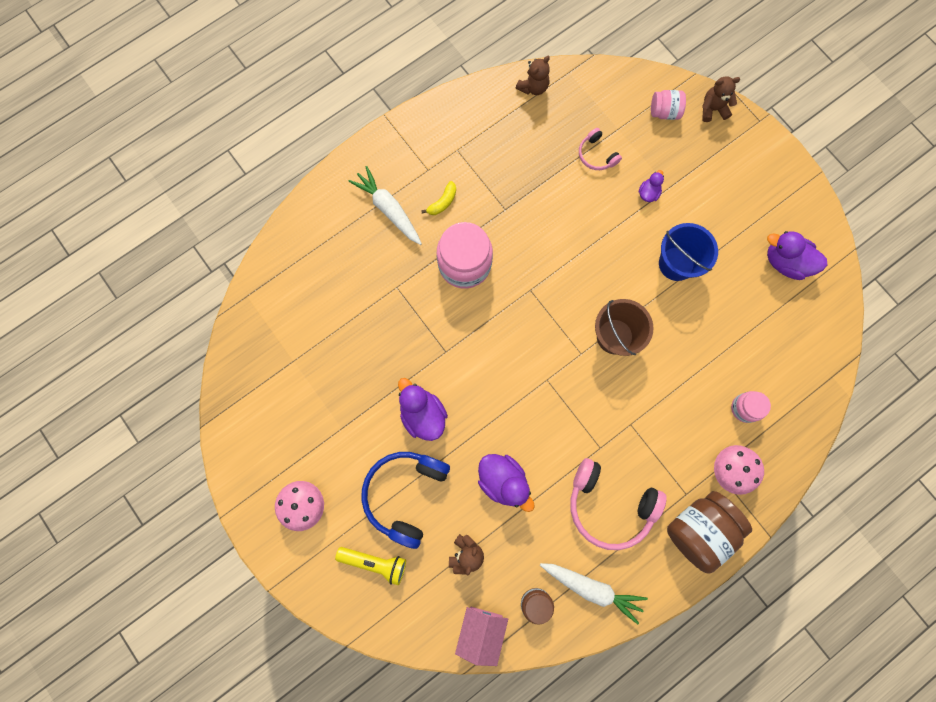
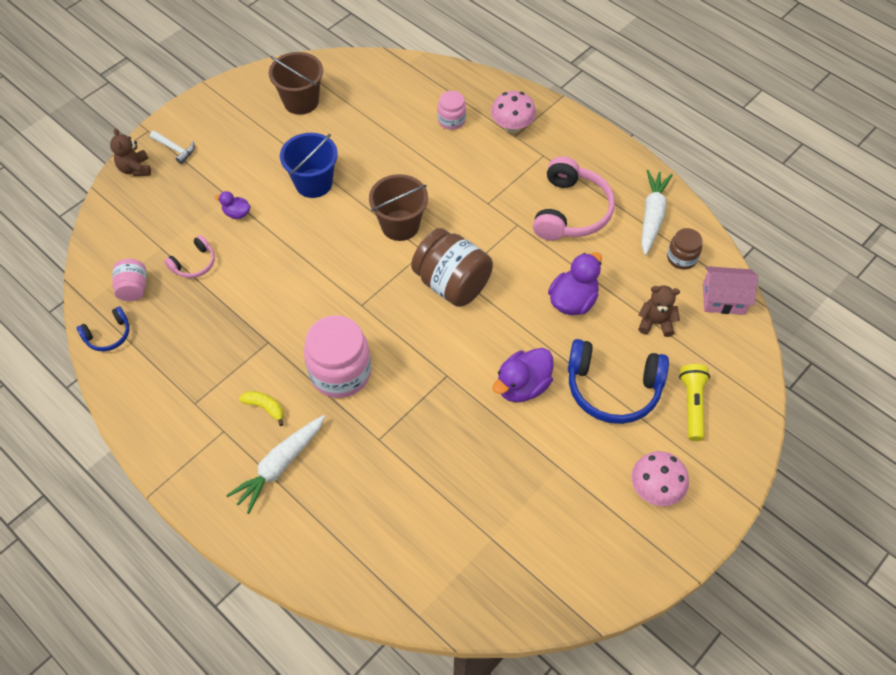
camera: 100 degrees left, 20 degrees down
brown teddy bear [516,56,550,95] -> blue headphones [77,307,129,351]
pink jar [651,90,686,120] -> pink jar moved to [112,259,146,301]
brown jar [667,491,752,574] -> brown jar moved to [411,228,493,307]
purple duck [767,231,827,280] -> brown bucket [269,52,323,115]
none -> white hammer [150,130,195,164]

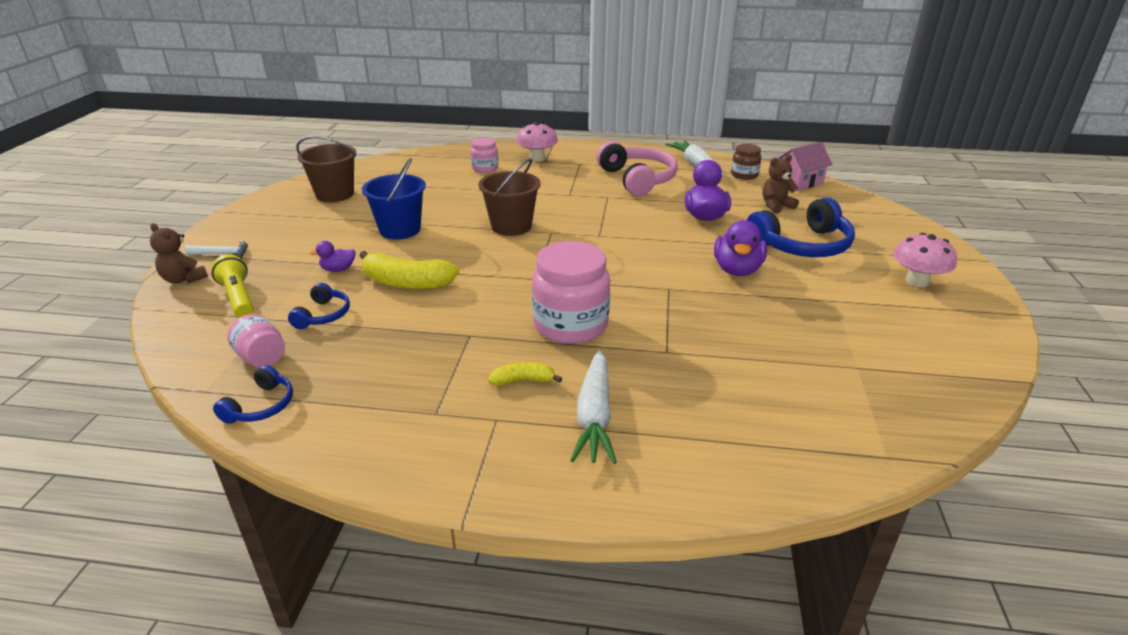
camera: 35 degrees left, 25 degrees down
pink headphones [164,235,215,278] -> blue headphones [288,283,350,329]
brown jar [411,228,493,307] -> none
yellow flashlight [679,364,710,441] -> yellow flashlight moved to [212,254,254,318]
none -> yellow banana [359,251,459,289]

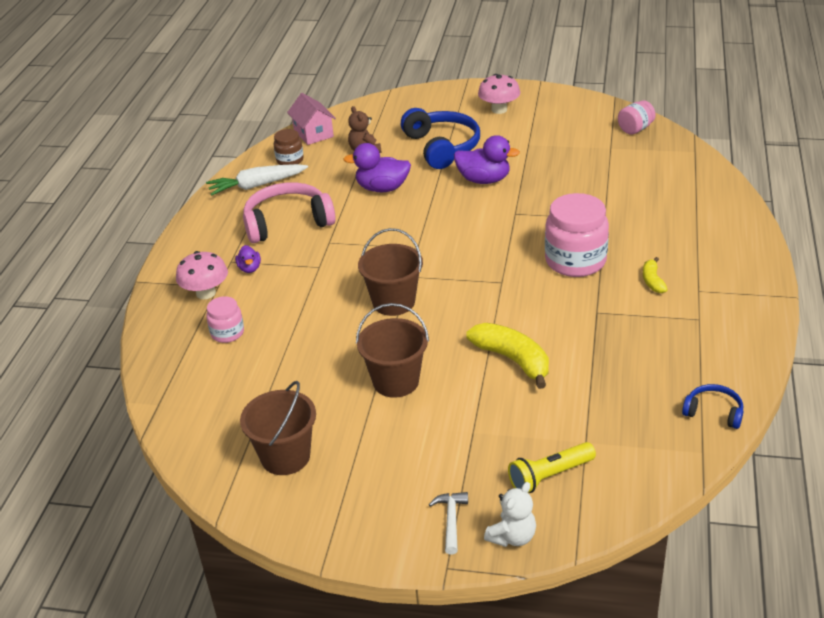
camera: 85 degrees left, 5 degrees up
brown teddy bear [150,223,208,284] -> white teddy bear [484,482,536,547]
pink jar [227,314,285,368] -> pink jar moved to [618,100,656,135]
blue headphones [288,283,350,329] -> none
purple duck [310,241,356,272] -> purple duck moved to [235,245,261,273]
yellow banana [359,251,459,289] -> yellow banana turned 60 degrees counterclockwise [466,323,549,389]
blue bucket [362,158,426,239] -> brown bucket [356,303,429,398]
white carrot [570,350,617,464] -> none

